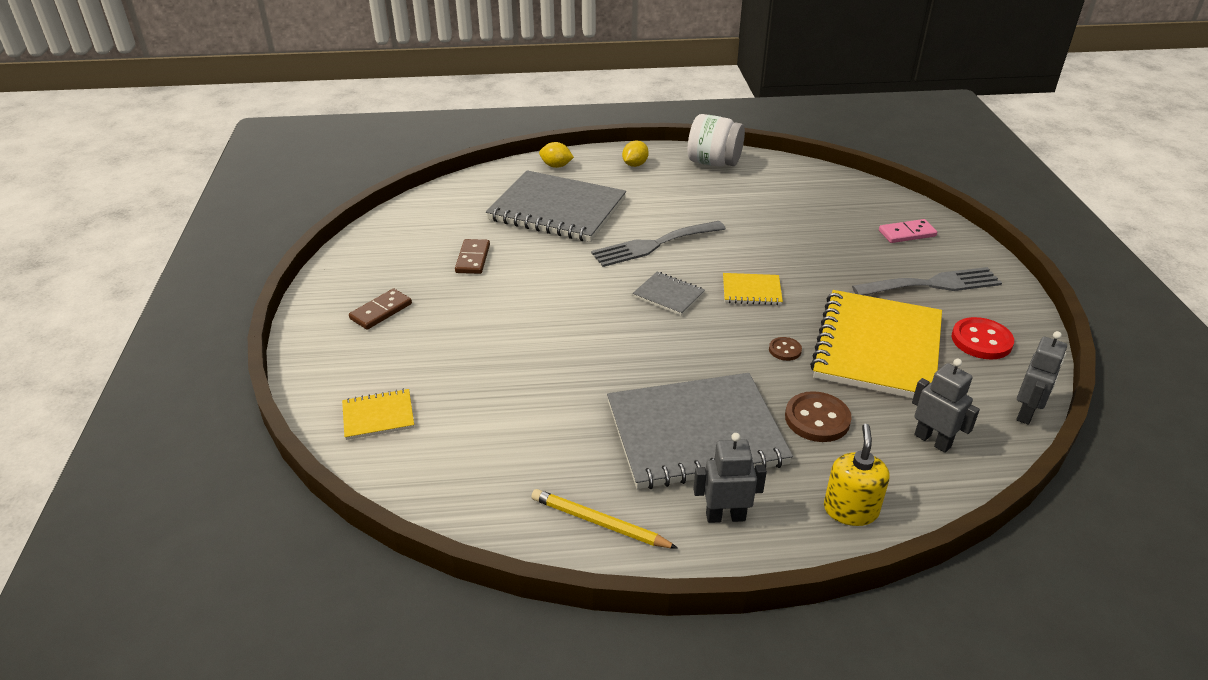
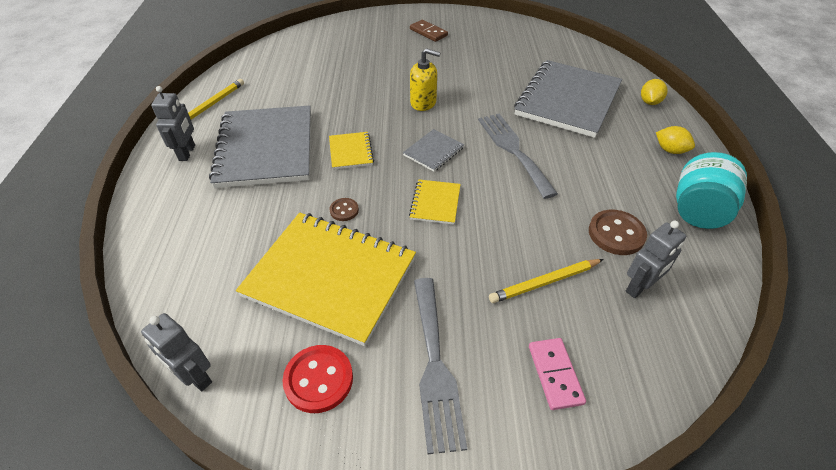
camera: 95 degrees right, 10 degrees up
yellow notebook [342,389,414,440] -> yellow notebook moved to [329,132,374,170]
brown domino [455,239,490,274] -> none
white jar [687,114,745,167] -> turquoise jar [676,152,747,229]
brown button [785,391,852,442] -> brown button moved to [589,210,647,255]
yellow soap dispenser [824,424,890,526] -> yellow soap dispenser moved to [410,48,441,111]
grey robot [912,359,980,453] -> grey robot moved to [626,221,686,298]
none -> yellow pencil [489,259,604,303]

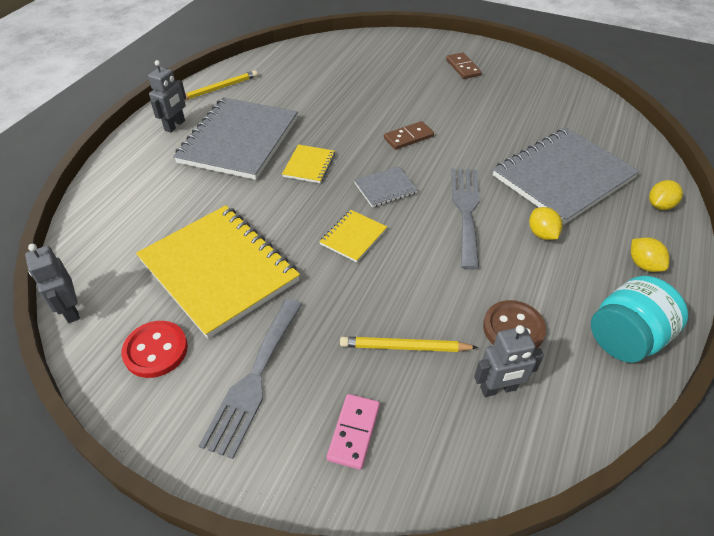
camera: 25 degrees right, 0 degrees up
brown button [330,198,359,221] -> none
yellow soap dispenser [410,48,441,111] -> brown domino [384,121,434,150]
none -> yellow lemon [529,207,563,240]

